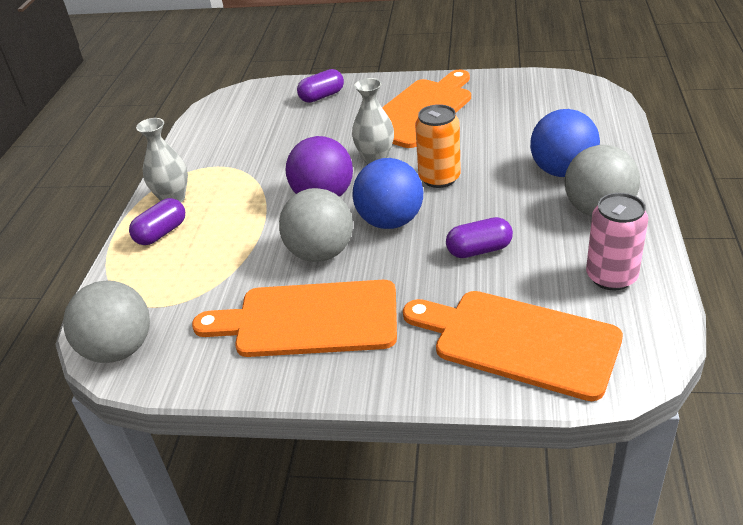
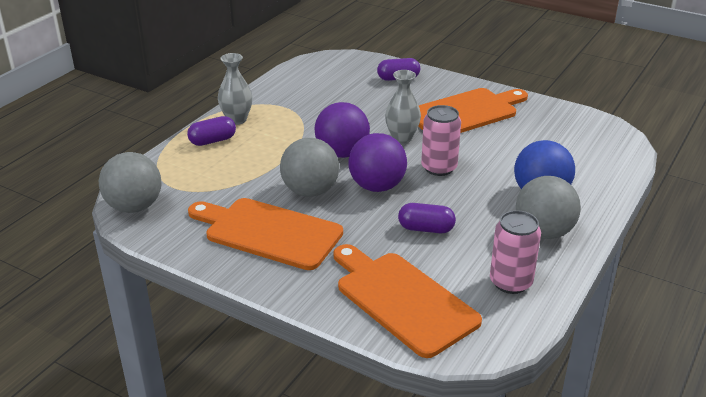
camera: 20 degrees right, 5 degrees down
blue ball [353,158,423,229] -> purple ball [348,133,407,192]
orange can [415,104,461,188] -> pink can [421,105,461,176]

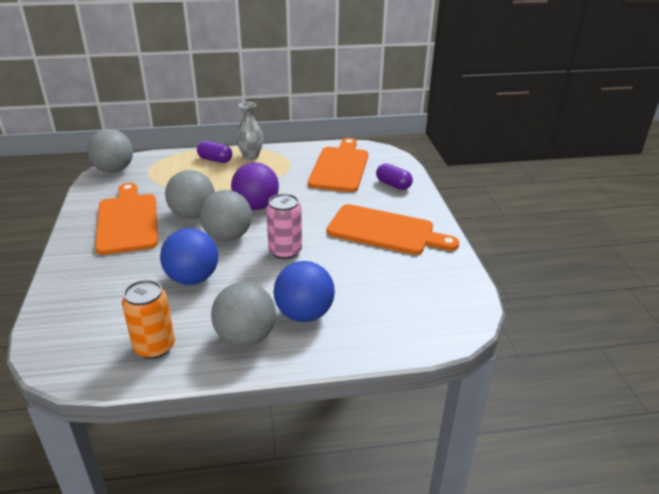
camera: 50 degrees right, 0 degrees up
orange cutting board [334,244,482,358] -> orange cutting board moved to [308,138,368,192]
purple ball [348,133,407,192] -> grey ball [200,190,252,241]
grey vase [385,70,421,144] -> none
purple capsule [398,203,456,233] -> blue ball [160,228,218,285]
pink can [490,210,541,294] -> orange can [122,280,175,359]

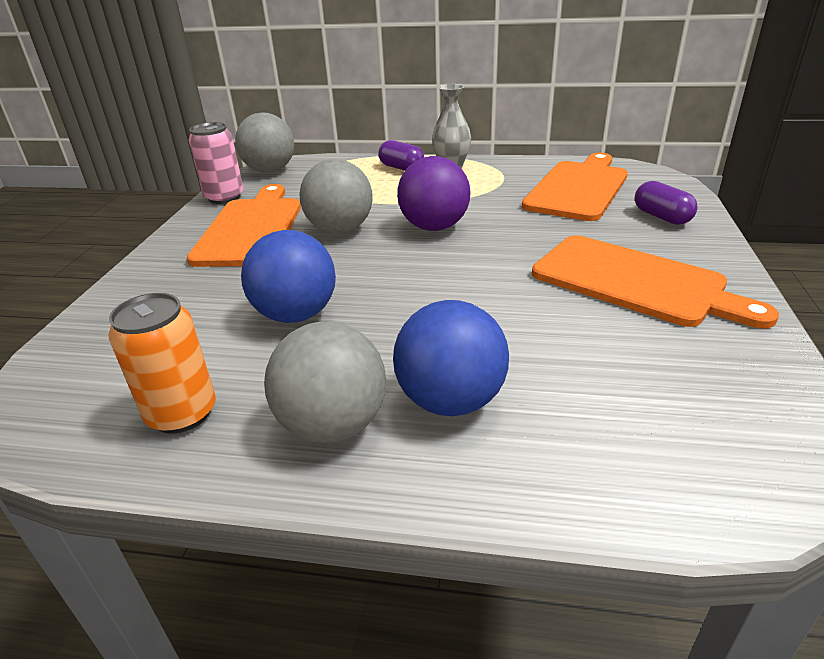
camera: 20 degrees right, 0 degrees up
grey ball [200,190,252,241] -> none
pink can [266,193,302,259] -> pink can moved to [189,122,244,204]

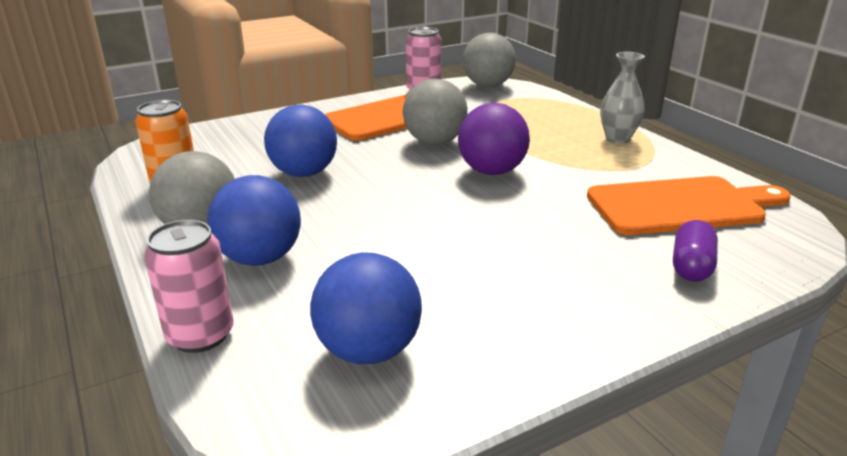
camera: 50 degrees right, 5 degrees down
purple capsule [378,140,424,170] -> none
orange cutting board [532,235,779,328] -> none
none -> pink can [144,220,233,353]
none -> blue ball [310,252,422,364]

